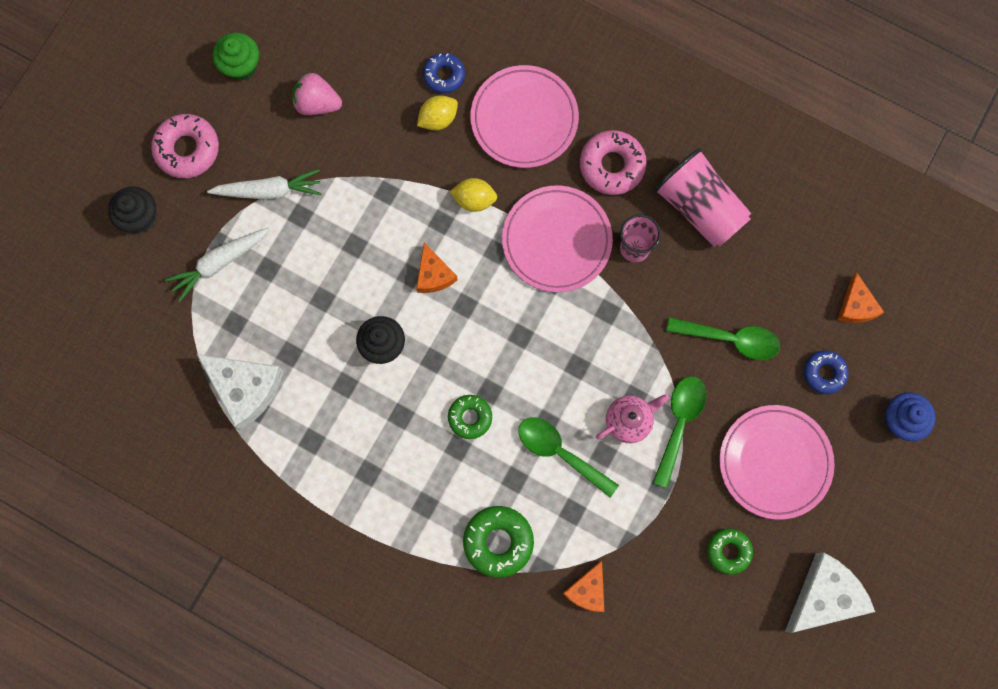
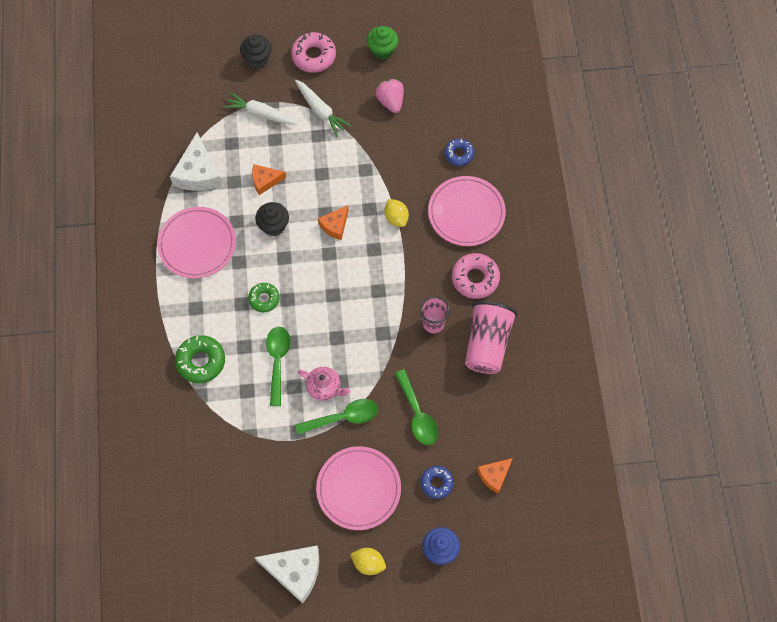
camera: 55 degrees right, 10 degrees down
yellow lemon [417,95,458,131] -> yellow lemon moved to [350,548,386,575]
pink plate [502,185,613,292] -> pink plate moved to [157,207,236,278]
orange cheese [563,560,604,612] -> orange cheese moved to [252,164,286,195]
green donut [707,528,753,575] -> none

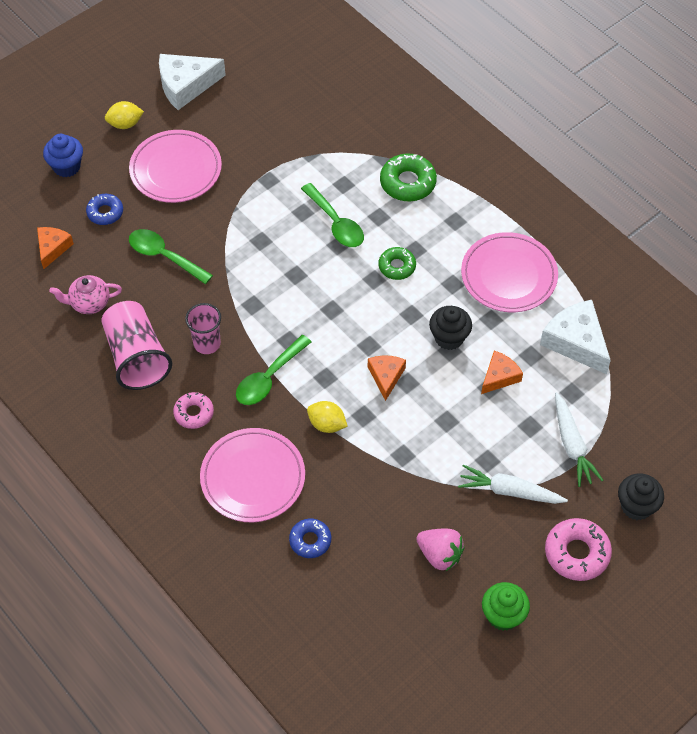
camera: 145 degrees right, 10 degrees down
white carrot [223,92,298,125] -> white carrot turned 90 degrees clockwise [555,392,603,487]
green spoon [296,399,378,435] -> green spoon moved to [236,335,311,405]
pink teapot [298,367,351,401] -> pink teapot moved to [49,275,122,314]
pink donut [452,253,500,299] -> pink donut [173,392,214,429], size x0.64

